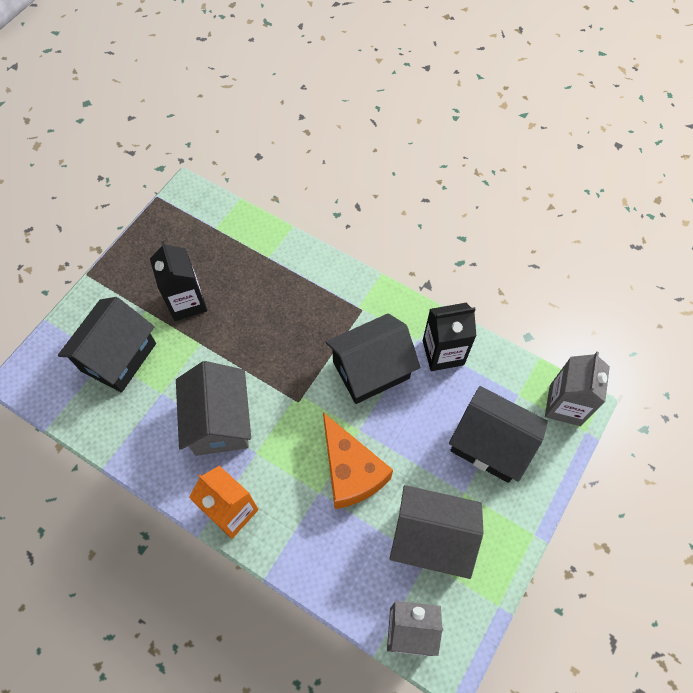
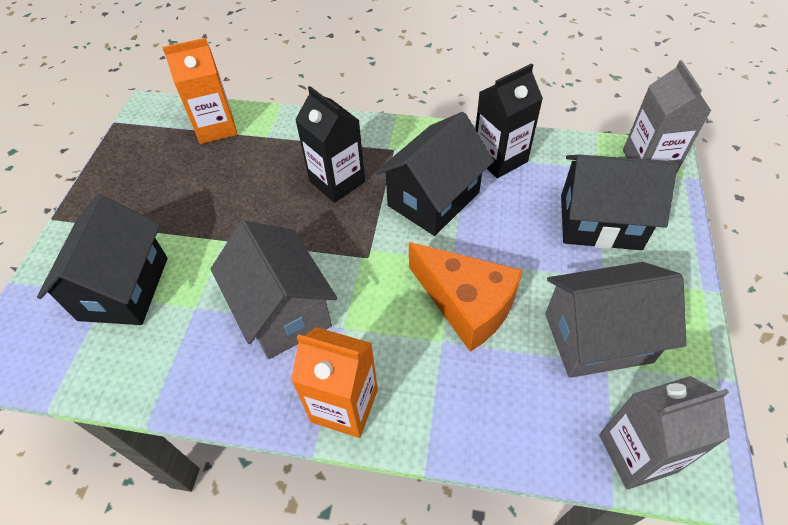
camera: 20 degrees left, 10 degrees down
black carton [150,241,207,321] -> black carton moved to [295,86,365,203]
none -> orange carton [162,38,237,144]

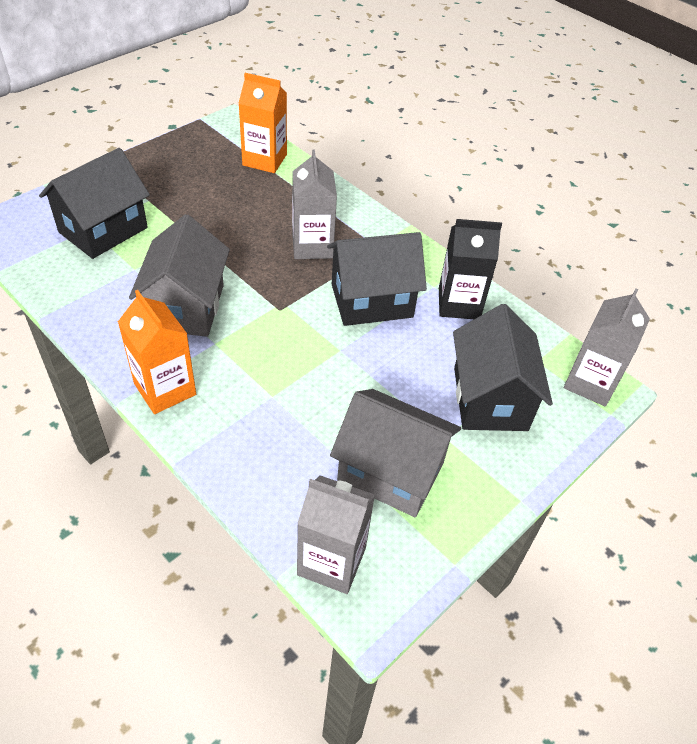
camera: 30 degrees right, 5 degrees down
black carton [295,86,365,203] -> grey carton [292,150,337,259]
orange cheese [409,242,523,352] -> none
black house [561,155,678,250] -> black house turned 45 degrees clockwise [453,304,553,431]

